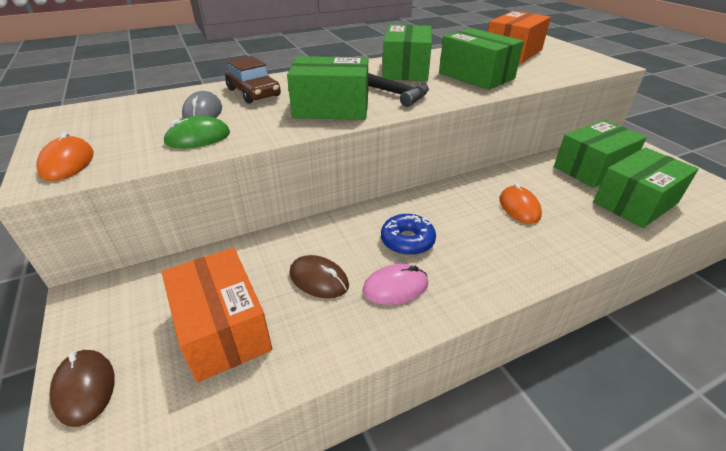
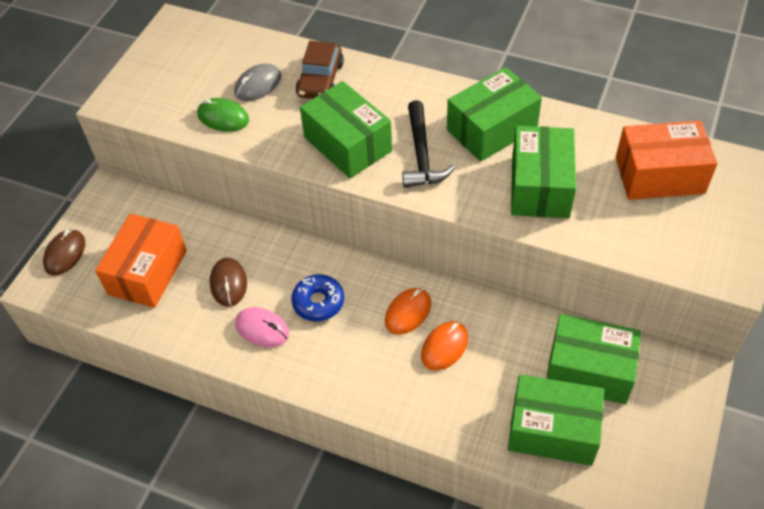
camera: 50 degrees right, 15 degrees up
orange mouse [36,132,94,181] -> orange mouse moved to [385,288,431,335]

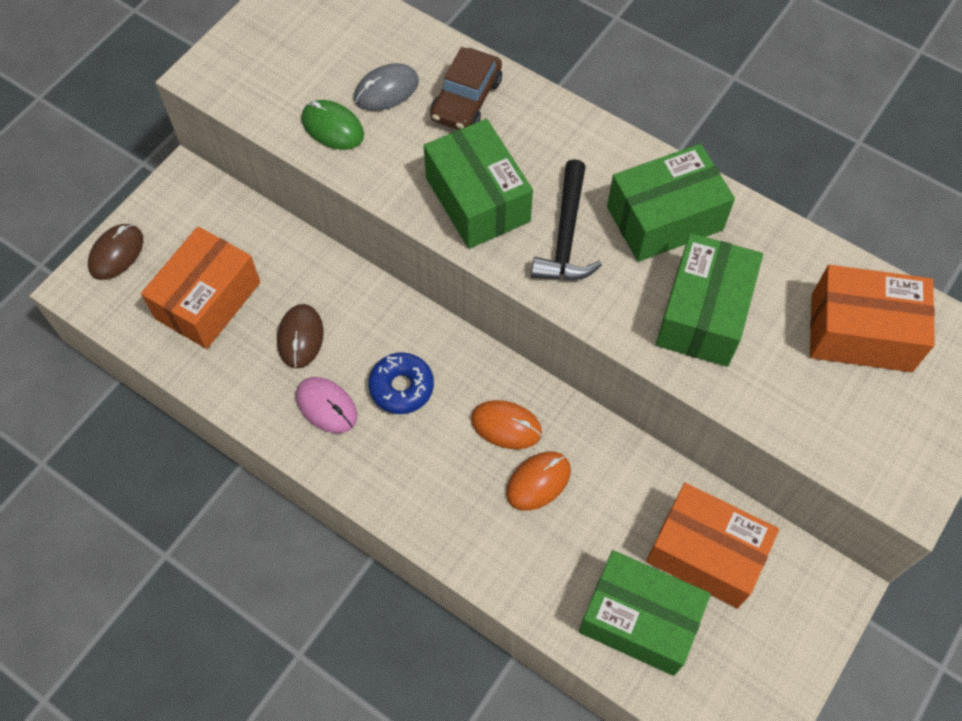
camera: 10 degrees right, 10 degrees up
orange mouse [385,288,431,335] -> orange mouse turned 60 degrees clockwise [471,400,542,449]
green box [546,314,641,404] -> orange box [646,483,779,609]

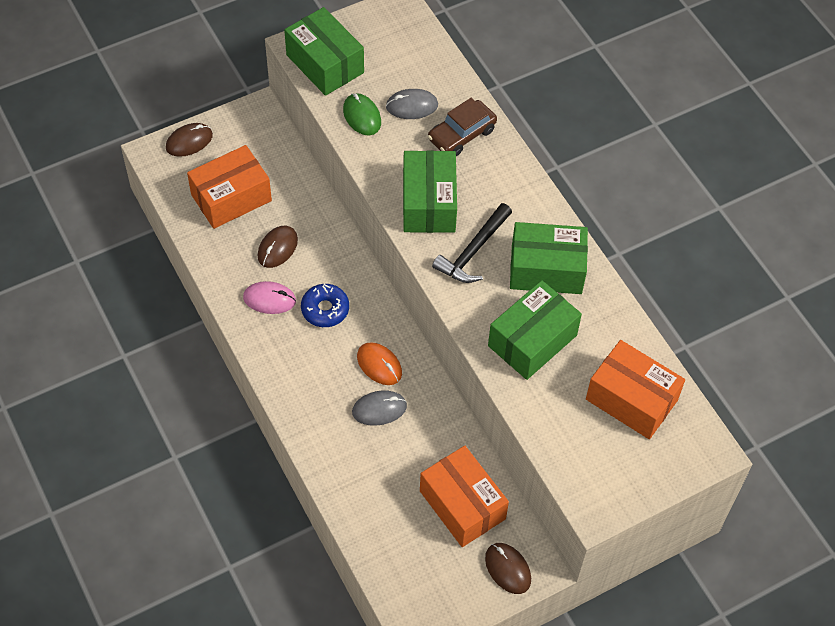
camera: 25 degrees right, 5 degrees down
pink mouse [296,377,357,433] -> pink mouse turned 60 degrees counterclockwise [243,281,296,314]
orange mouse [506,452,571,511] -> grey mouse [352,390,407,426]
green box [579,550,711,676] -> green box moved to [284,7,364,96]
none -> brown mouse [485,543,531,594]

